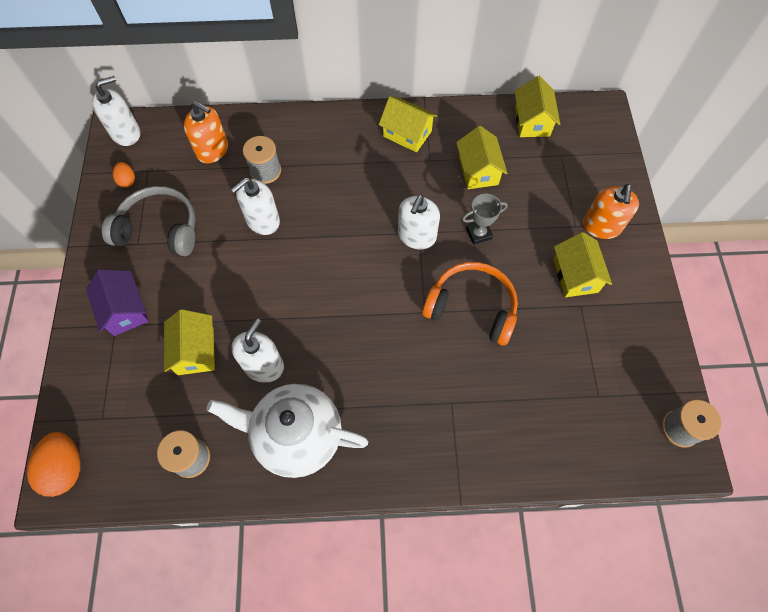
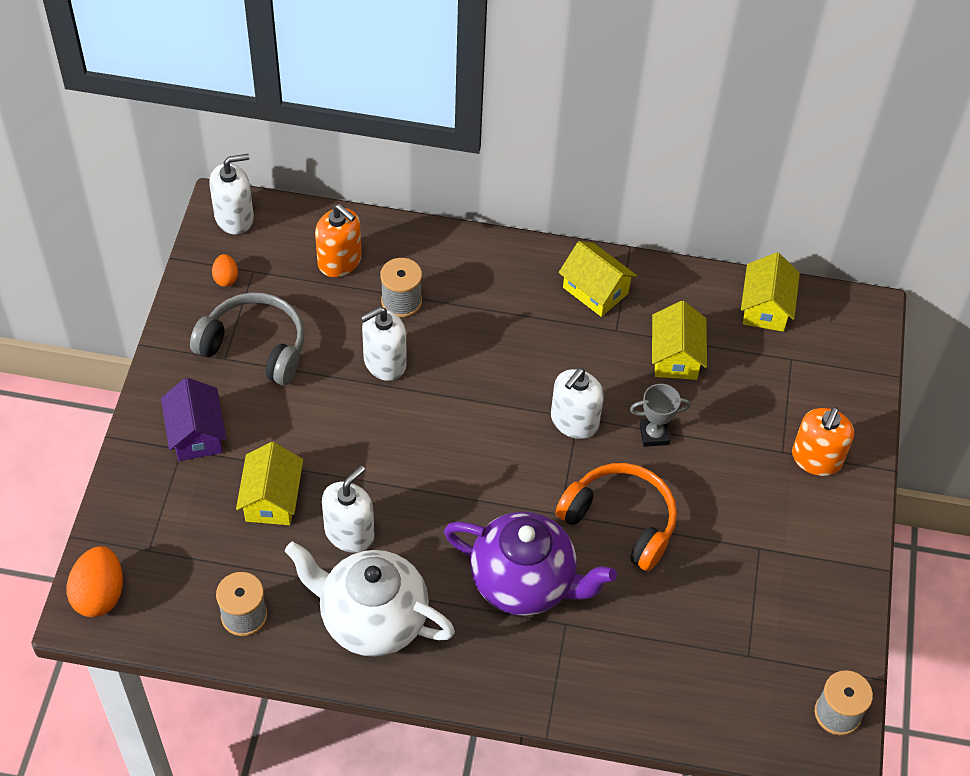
camera: 10 degrees right, 10 degrees down
yellow house [553,232,612,297] -> none
none -> purple teapot [444,512,617,616]

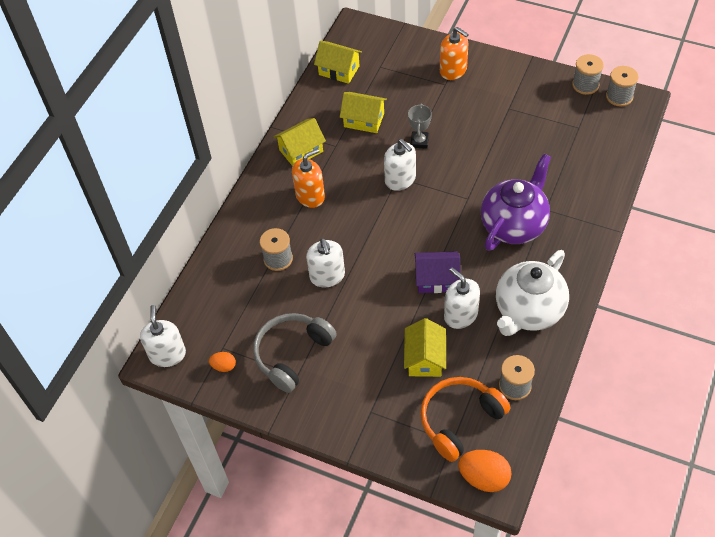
camera: 70 degrees left, 0 degrees up
purple house [161,378,226,461] -> purple house moved to [415,251,461,293]
yellow house [236,442,303,525] -> yellow house turned 75 degrees clockwise [404,318,446,377]
orange soap dispenser [315,204,362,277] -> orange soap dispenser moved to [292,148,325,208]
orange headphones [556,463,677,571] -> orange headphones moved to [420,377,510,462]
none -> grey spool [572,54,604,95]

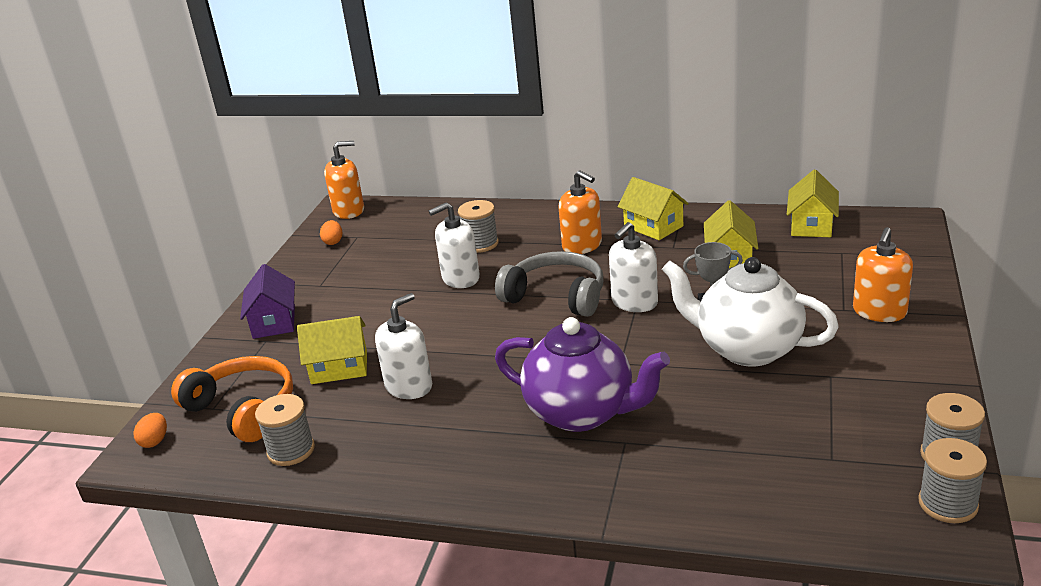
camera: 80 degrees right, 25 degrees down
white soap dispenser [140,305,186,367] -> orange soap dispenser [324,141,364,219]
grey headphones [253,313,337,393] -> grey headphones moved to [495,251,603,317]
purple house [415,251,461,293] -> purple house moved to [240,264,295,339]
orange egg [458,450,512,492] -> orange egg [133,413,167,448], size x0.54
white teapot [496,250,569,336] -> white teapot moved to [662,257,839,366]

